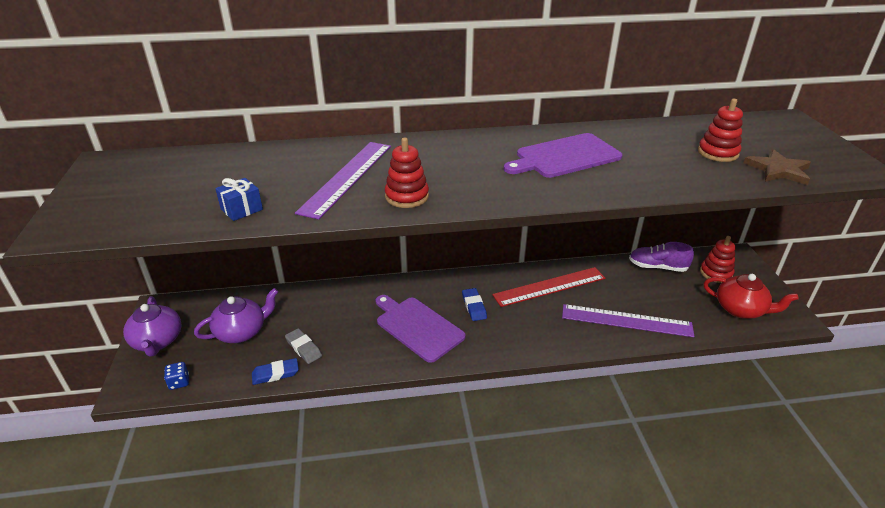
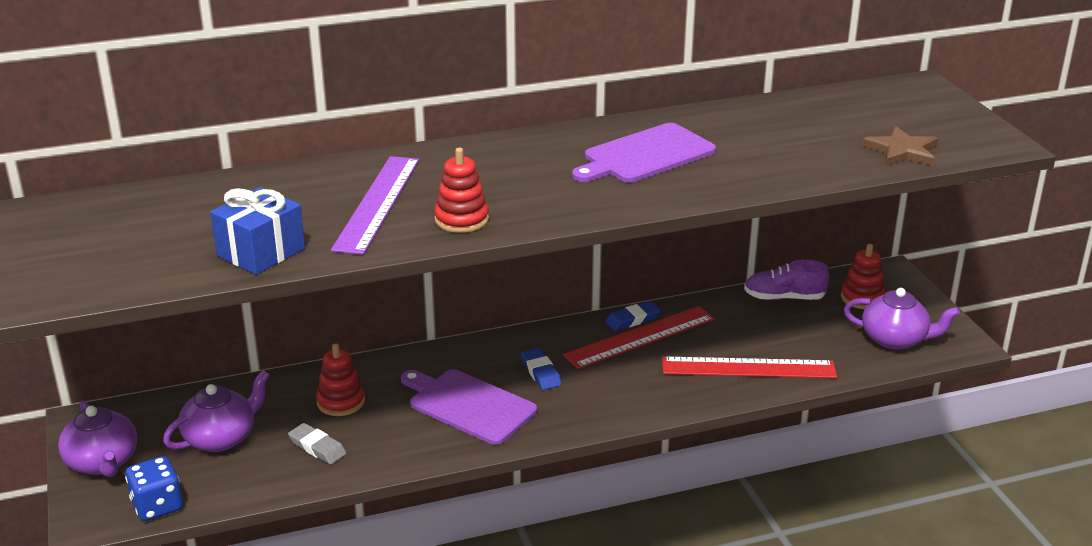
camera: 10 degrees left, 5 degrees down
blue dice [164,362,189,390] -> blue dice [125,456,183,521], size x1.65
blue gift [215,178,263,221] -> blue gift [210,187,305,275], size x1.64
blue eraser [252,358,299,385] -> blue eraser moved to [605,301,661,331]
purple ruler [562,304,694,337] -> red ruler [662,357,837,378]
red stacking toy [698,99,743,162] -> red stacking toy moved to [316,343,365,416]
red teapot [704,274,799,319] -> purple teapot [844,288,960,350]

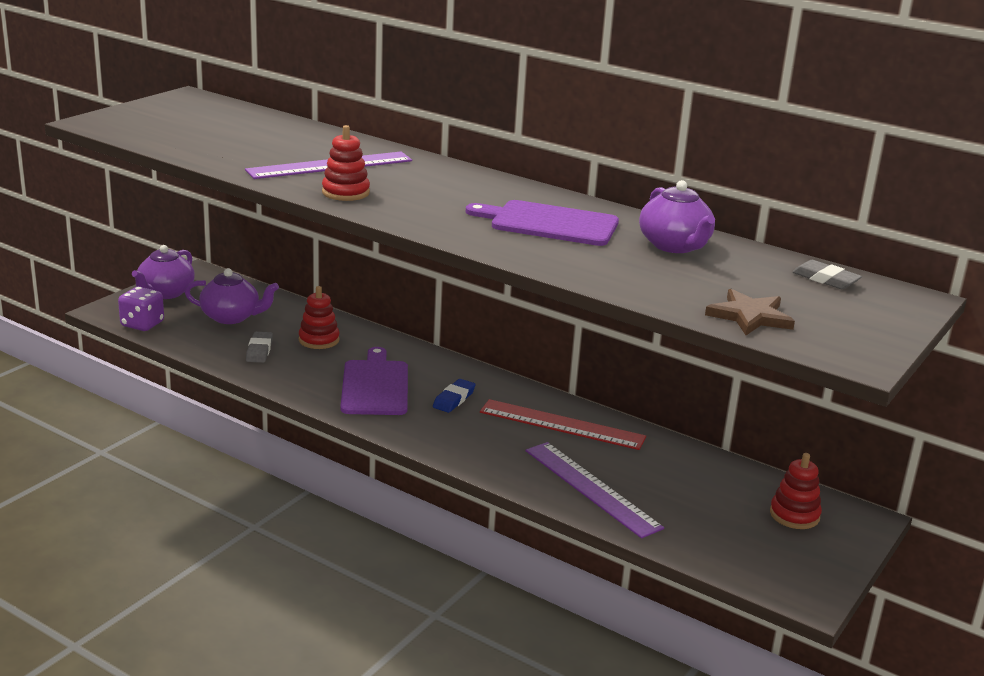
camera: 50 degrees right, 5 degrees down
blue dice [125,456,183,521] -> purple dice [118,286,164,331]
blue gift [210,187,305,275] -> none
blue eraser [605,301,661,331] -> none
red ruler [662,357,837,378] -> purple ruler [525,442,664,538]
purple shoe [744,259,829,300] -> none
purple teapot [844,288,960,350] -> purple teapot moved to [639,180,715,253]
none -> grey eraser [792,260,862,289]

